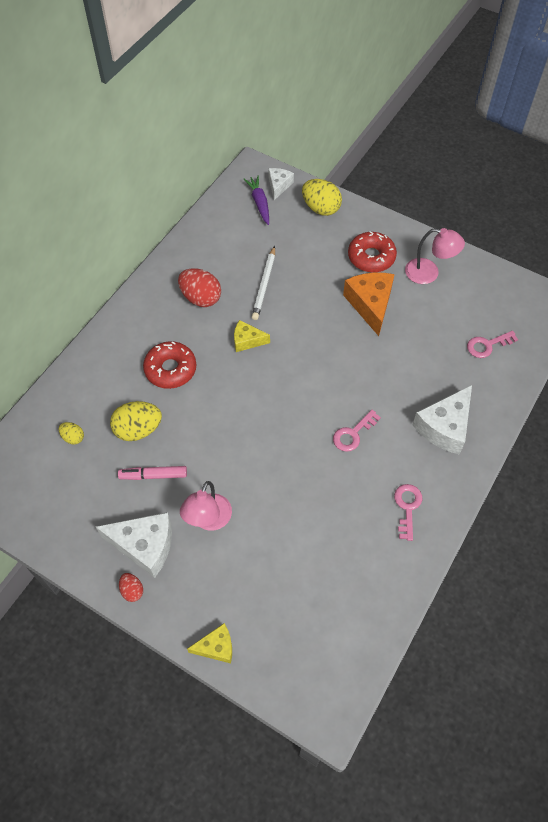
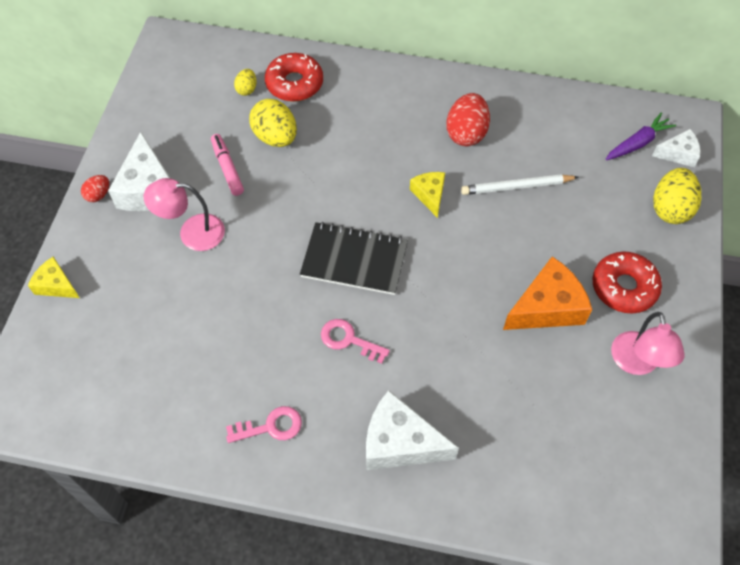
camera: 70 degrees right, 0 degrees up
red donut [143,341,196,389] -> red donut moved to [265,53,323,102]
yellow cheese [187,623,232,663] -> yellow cheese turned 150 degrees clockwise [28,257,80,298]
pink key [467,331,518,358] -> none
none -> black notebook [300,222,408,295]

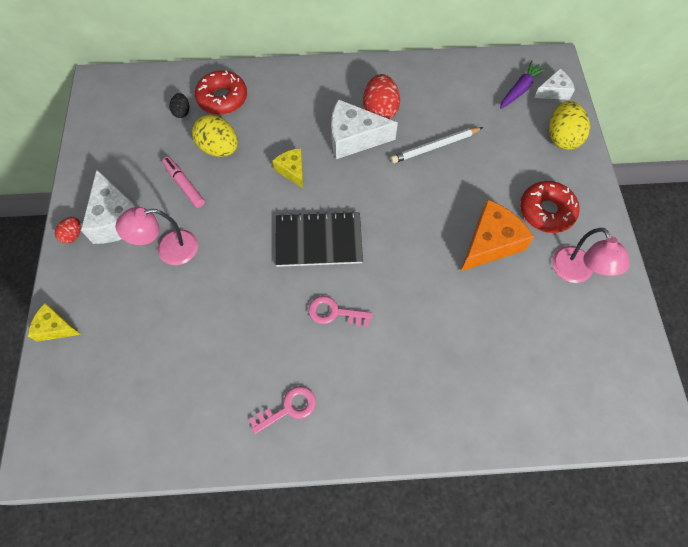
camera: 15 degrees left, 5 degrees up
yellow egg [234,69,257,96] -> black egg [169,93,189,118]
white cheese [366,390,459,470] -> white cheese moved to [331,99,398,159]
yellow cheese [410,172,445,218] -> yellow cheese moved to [272,148,304,189]

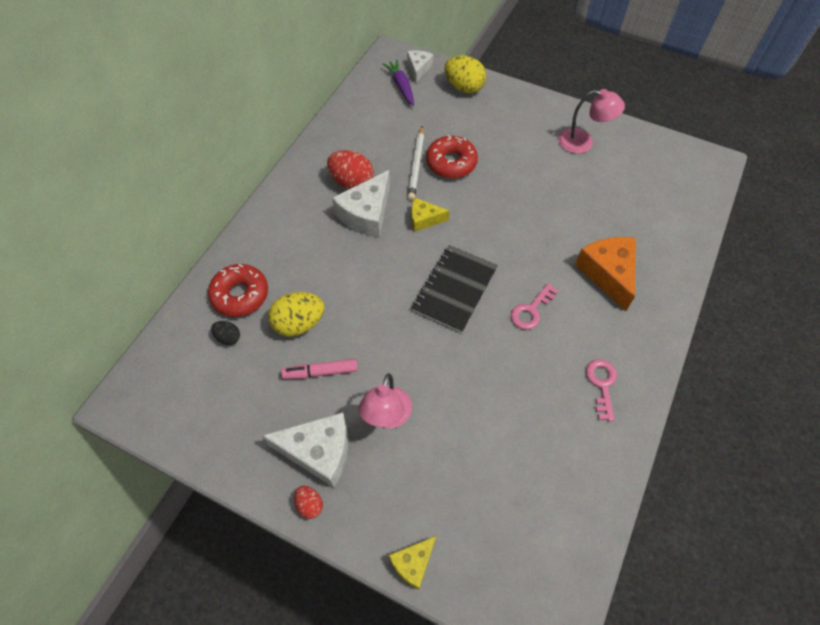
camera: 60 degrees left, 5 degrees down
yellow cheese [272,148,304,189] -> yellow cheese moved to [411,198,449,232]
orange cheese [461,199,534,271] -> orange cheese moved to [575,237,636,311]
red donut [520,181,580,233] -> red donut moved to [426,135,478,178]

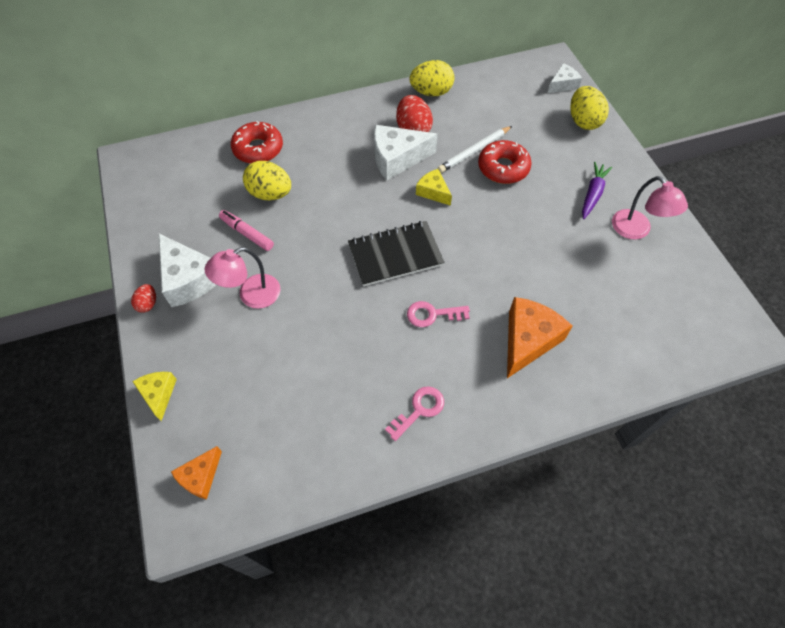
camera: 45 degrees right, 0 degrees up
black egg [211,321,240,345] -> none
purple carrot [383,60,414,106] -> purple carrot moved to [582,162,612,219]
yellow cheese [389,536,436,589] -> yellow cheese turned 75 degrees clockwise [132,372,177,421]
none -> orange cheese [171,446,222,499]
none -> yellow egg [410,60,454,96]

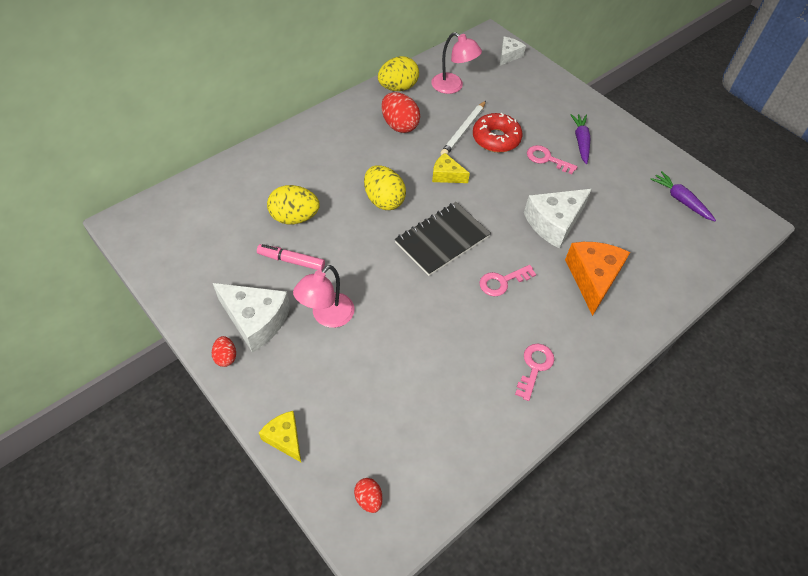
camera: 25 degrees left, 5 degrees down
orange cheese [171,446,222,499] -> red egg [354,478,383,513]
red donut [231,121,283,164] -> none
white cheese [374,125,438,180] -> white cheese moved to [524,189,592,249]
yellow egg [570,86,609,130] -> yellow egg moved to [364,165,406,210]
pink lamp [612,176,688,239] -> pink lamp moved to [431,32,482,94]
none -> pink key [527,145,578,174]
none -> purple carrot [650,171,716,221]

